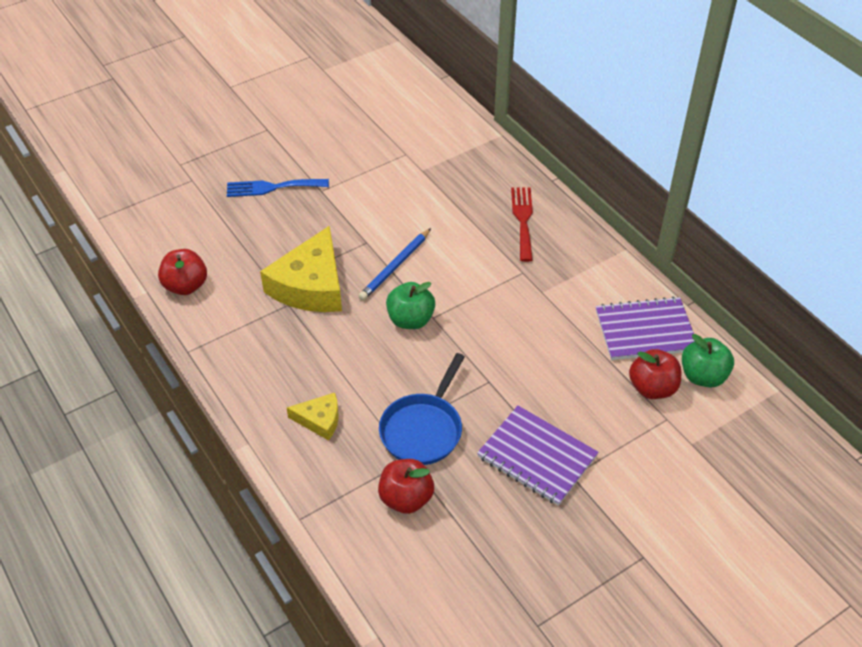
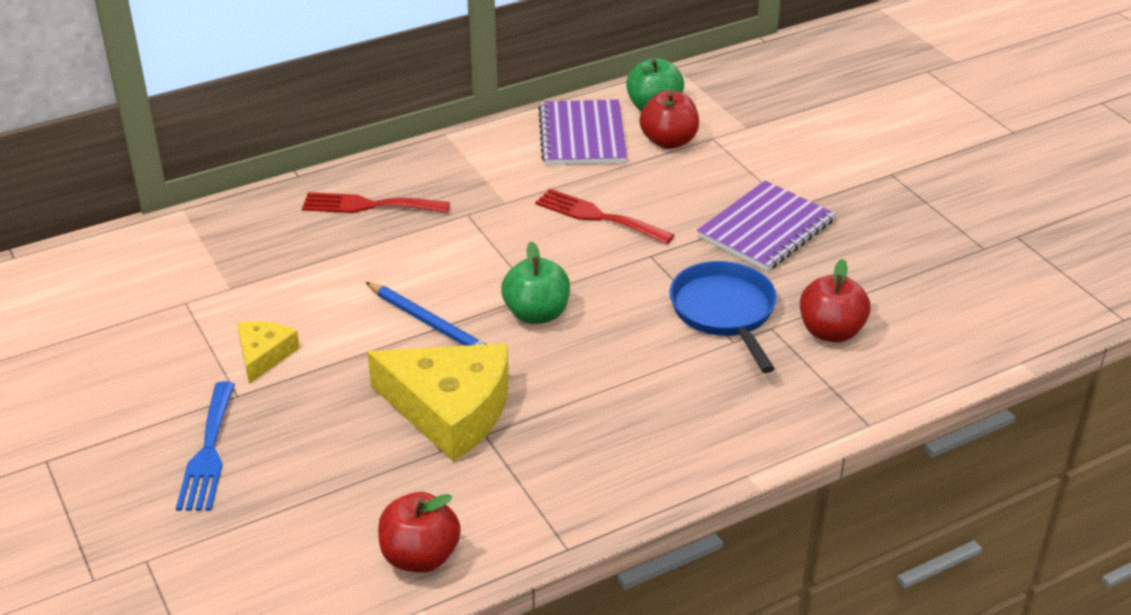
camera: 85 degrees left, 10 degrees down
yellow cheese [287,393,339,441] -> yellow cheese moved to [237,321,300,384]
blue pan [379,353,465,465] -> blue pan turned 135 degrees counterclockwise [669,261,777,373]
none -> red fork [535,189,674,244]

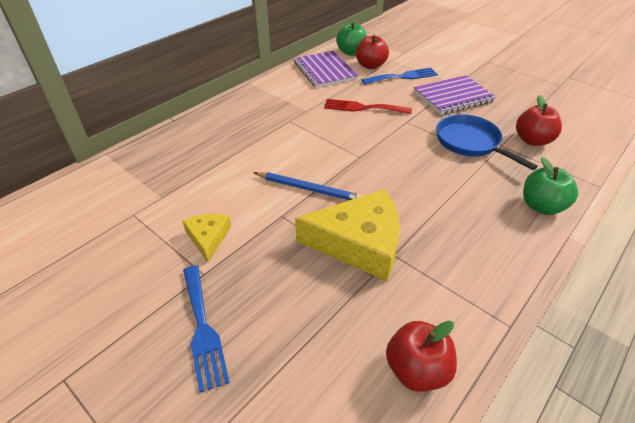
camera: 20 degrees left, 5 degrees up
red fork [302,192,450,213] -> none
green apple [501,242,570,324] -> green apple moved to [523,157,578,215]
purple notebook [697,181,835,271] -> purple notebook turned 45 degrees clockwise [414,75,496,115]
none -> blue fork [362,67,438,84]

